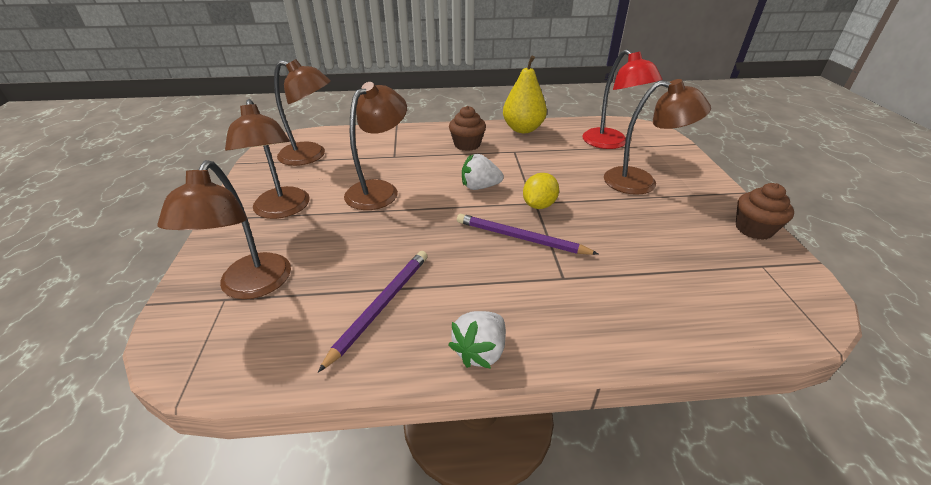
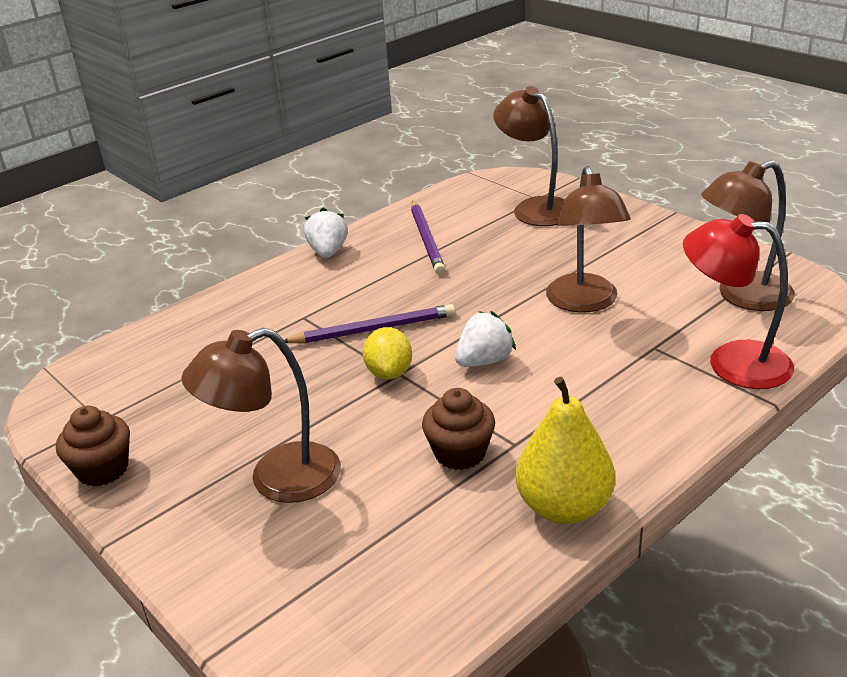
camera: 145 degrees right, 5 degrees down
brown lamp [225,99,310,219] -> none
brown cupcake [449,106,486,151] -> brown cupcake moved to [422,388,495,470]
red lamp [582,49,663,149] -> red lamp moved to [683,214,794,389]

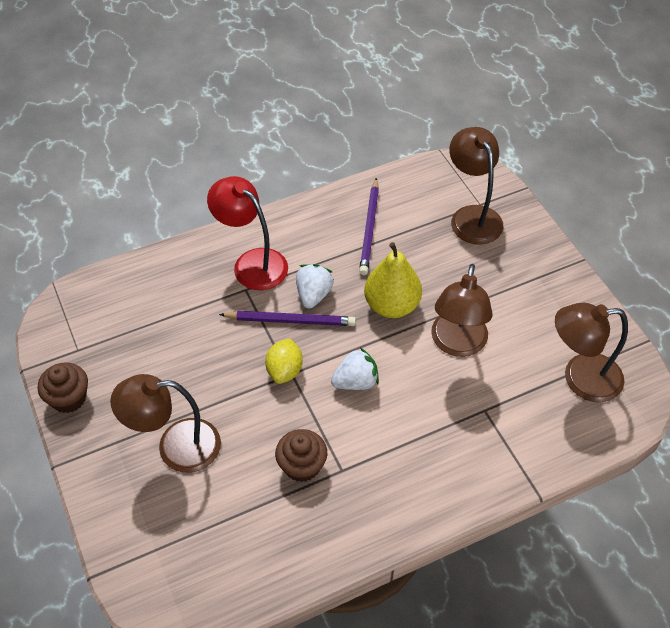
camera: 15 degrees right, 20 degrees up
white strawberry [304,208,348,258] -> white strawberry moved to [296,264,334,309]
yellow pear [516,377,615,524] -> yellow pear moved to [364,242,422,318]
red lamp [683,214,794,389] -> red lamp moved to [207,176,288,290]

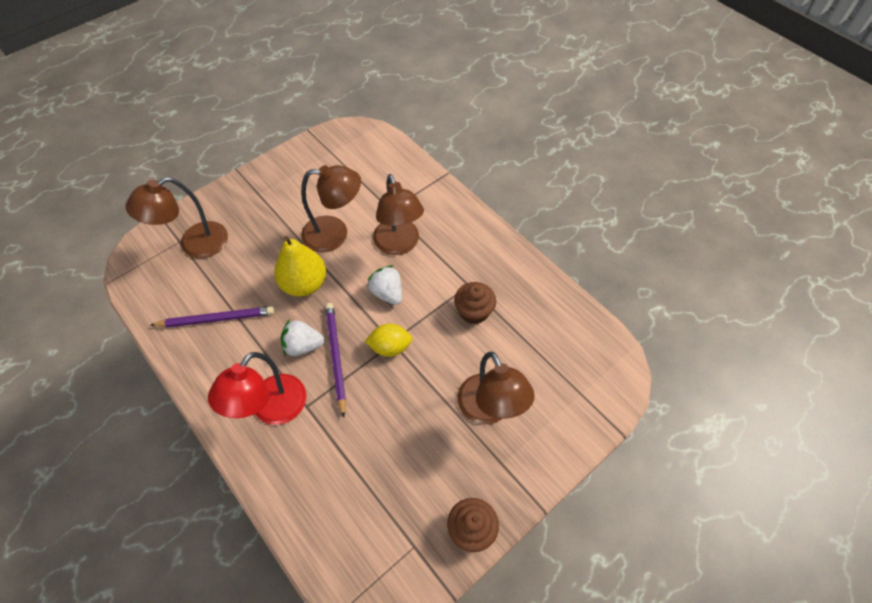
camera: 105 degrees left, 5 degrees up
brown lamp [555,303,628,402] -> brown lamp moved to [373,174,424,255]

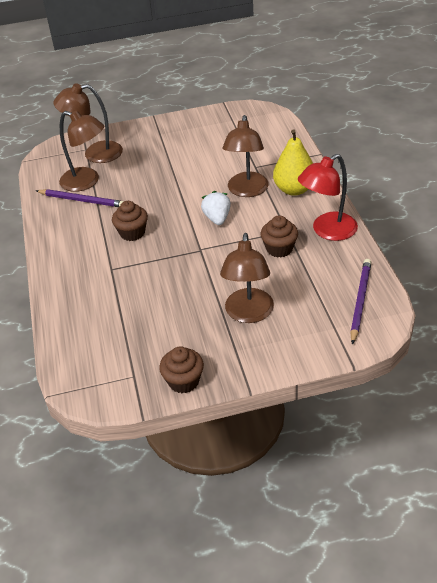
camera: 30 degrees right, 15 degrees down
red lamp [208,352,306,425] -> red lamp moved to [298,154,358,241]
yellow pear [274,236,326,296] -> yellow pear moved to [273,129,313,196]
white strawberry [281,319,324,356] -> brown cupcake [112,201,148,241]
brown lamp [301,165,361,252] -> brown lamp moved to [59,111,104,192]
purple pencil [325,303,346,418] -> purple pencil moved to [350,259,371,345]
yellow lemon [365,324,412,357] -> none

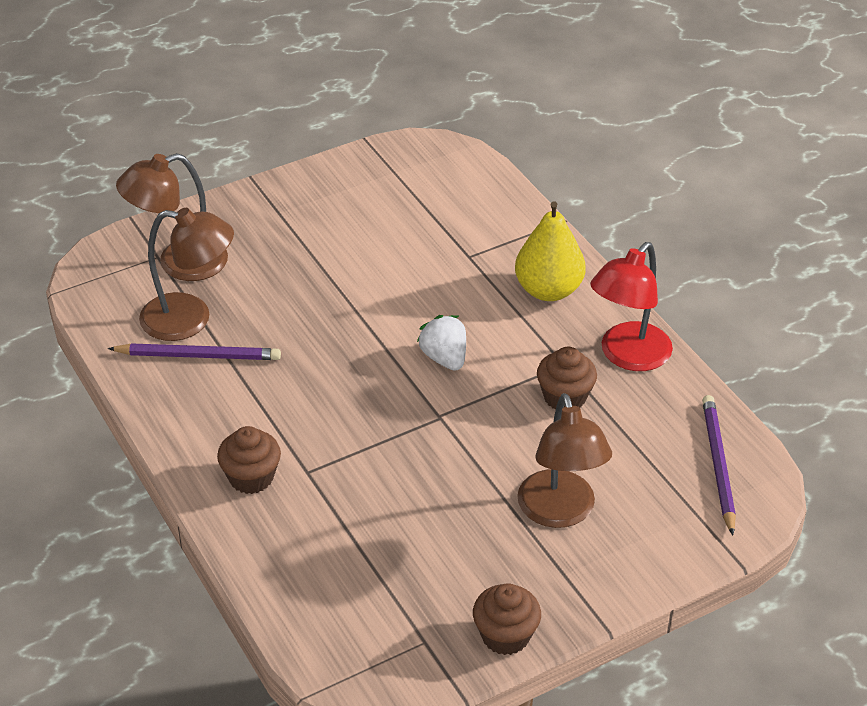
camera: 20 degrees left, 0 degrees up
brown cupcake [112,201,148,241] -> brown cupcake moved to [217,426,281,494]
brown lamp [223,115,269,197] -> none

